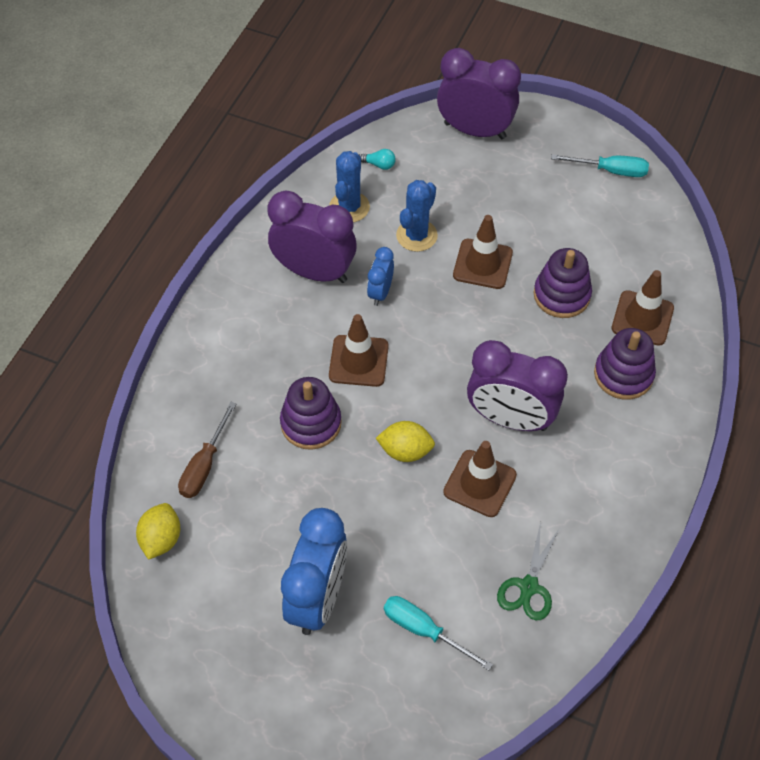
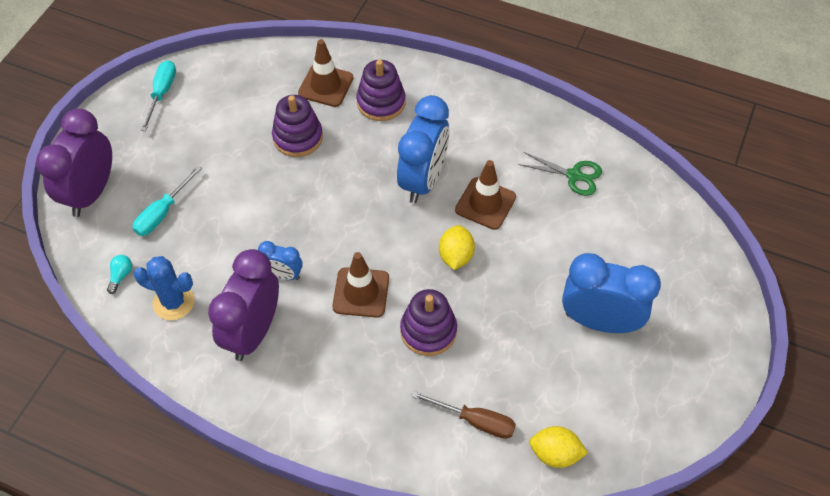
camera: 90 degrees left, 0 degrees up
turquoise screwdriver [384,596,493,670] -> turquoise screwdriver moved to [133,166,202,236]
blue cactus [396,180,438,252] -> none
brown traffic cone [453,215,513,289] -> none
purple clock [467,340,568,431] -> blue clock [397,95,449,203]

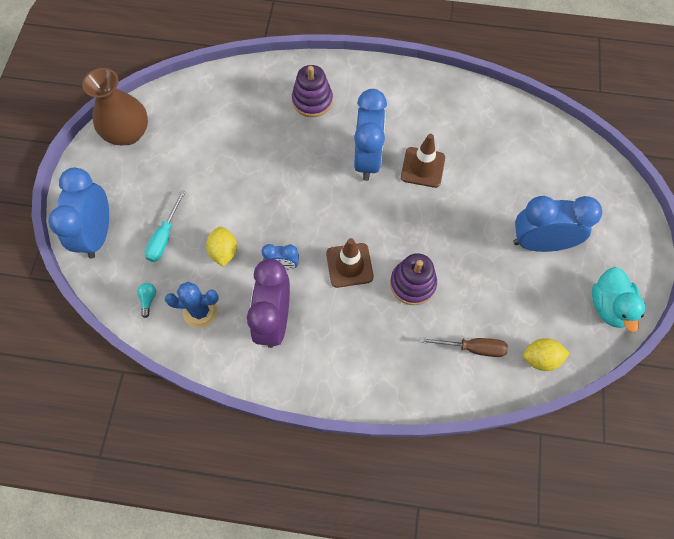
camera: 15 degrees left, 10 degrees up
purple clock [36,108,112,217] -> blue clock [48,168,109,259]
turquoise screwdriver [140,60,176,131] -> brown vase [82,68,148,145]
purple stacking toy [272,95,323,157] -> none
brown traffic cone [298,39,353,107] -> none
yellow lemon [439,225,475,270] -> yellow lemon moved to [206,227,237,267]
green scissors [518,152,602,196] -> none
none -> turquoise duck [592,267,645,333]

